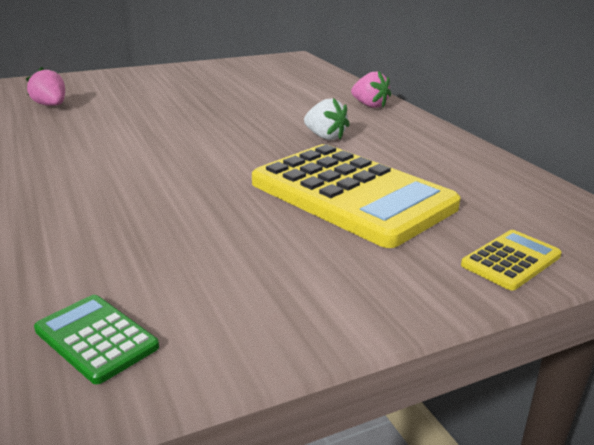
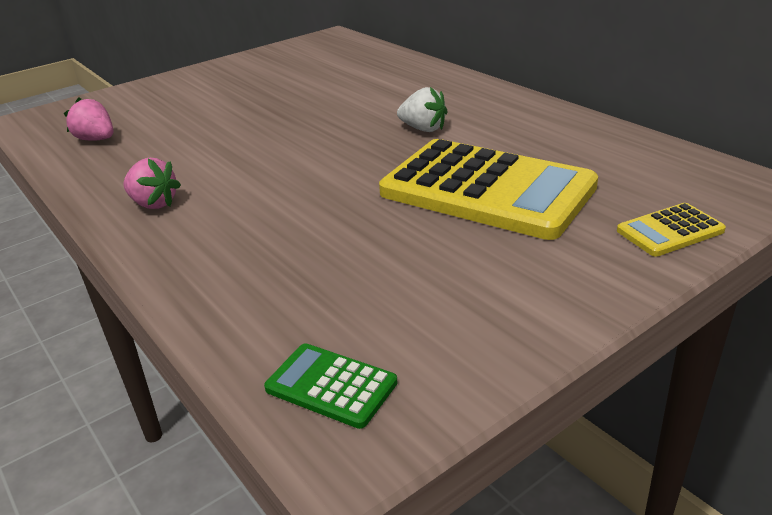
camera: 10 degrees left, 5 degrees up
pink strawberry [351,71,391,108] -> pink strawberry moved to [123,158,181,209]
yellow calculator [461,230,562,290] -> yellow calculator turned 150 degrees counterclockwise [617,203,726,257]

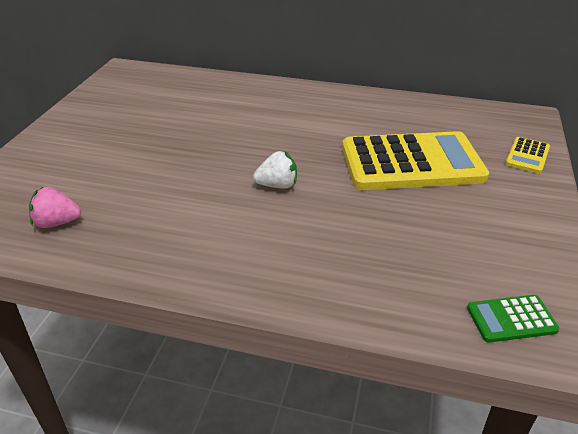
camera: 40 degrees left, 5 degrees up
pink strawberry [123,158,181,209] -> none
white strawberry [397,87,448,132] -> white strawberry moved to [253,151,297,189]

